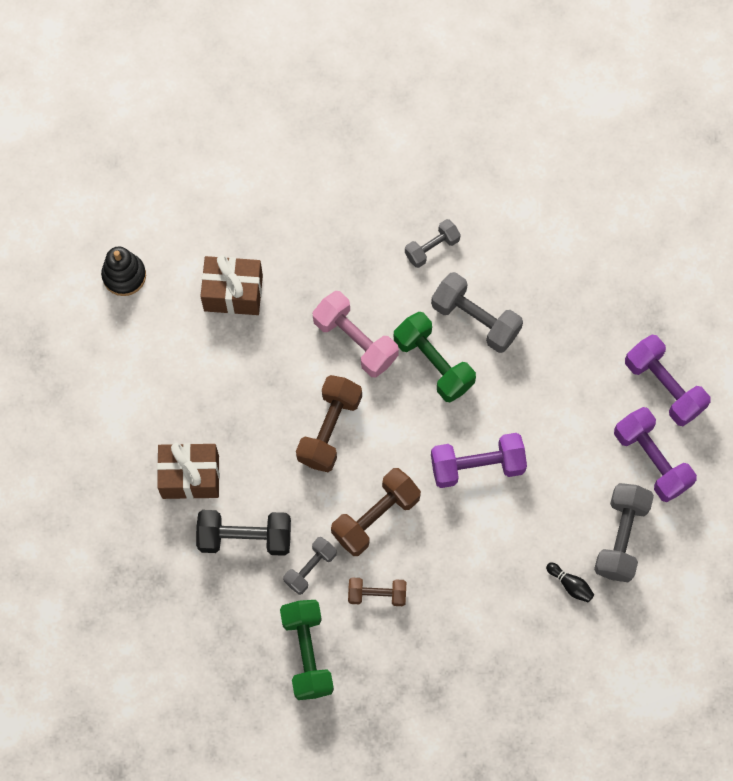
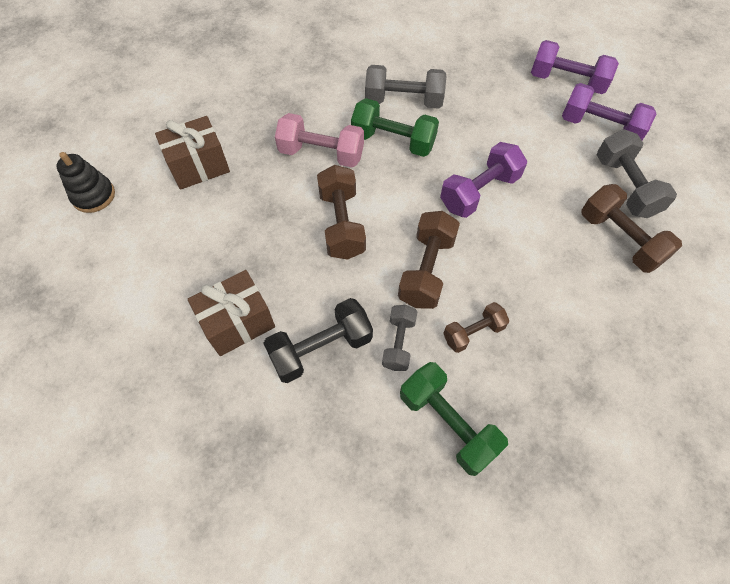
camera: 30 degrees left, 10 degrees down
grey dumbbell [405,219,461,268] -> none
black bowling pin [546,562,594,602] -> brown dumbbell [581,184,682,273]

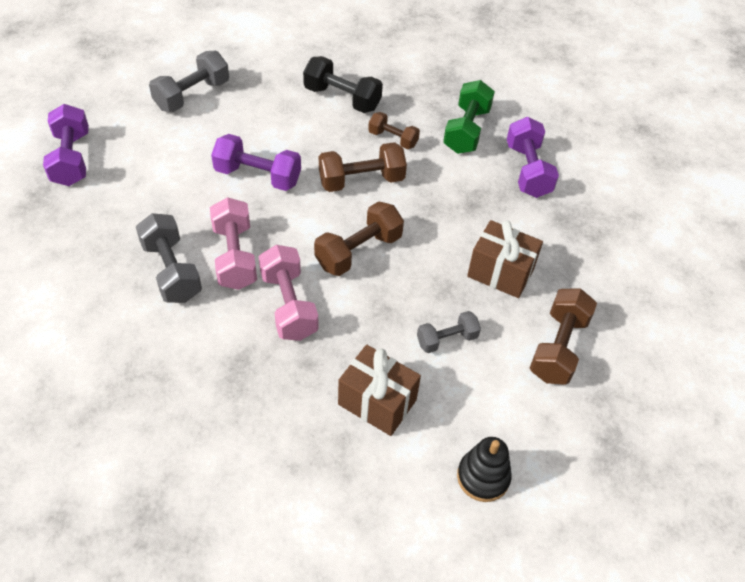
camera: 125 degrees left, 10 degrees down
black dumbbell [263,298,373,383] -> black dumbbell moved to [303,56,383,113]
green dumbbell [351,98,439,157] -> pink dumbbell [210,197,257,290]
grey dumbbell [382,305,417,371] -> grey dumbbell moved to [417,311,481,353]
purple dumbbell [562,83,656,140] -> purple dumbbell moved to [507,117,559,198]
brown dumbbell [581,184,682,273] -> brown dumbbell moved to [530,289,597,385]

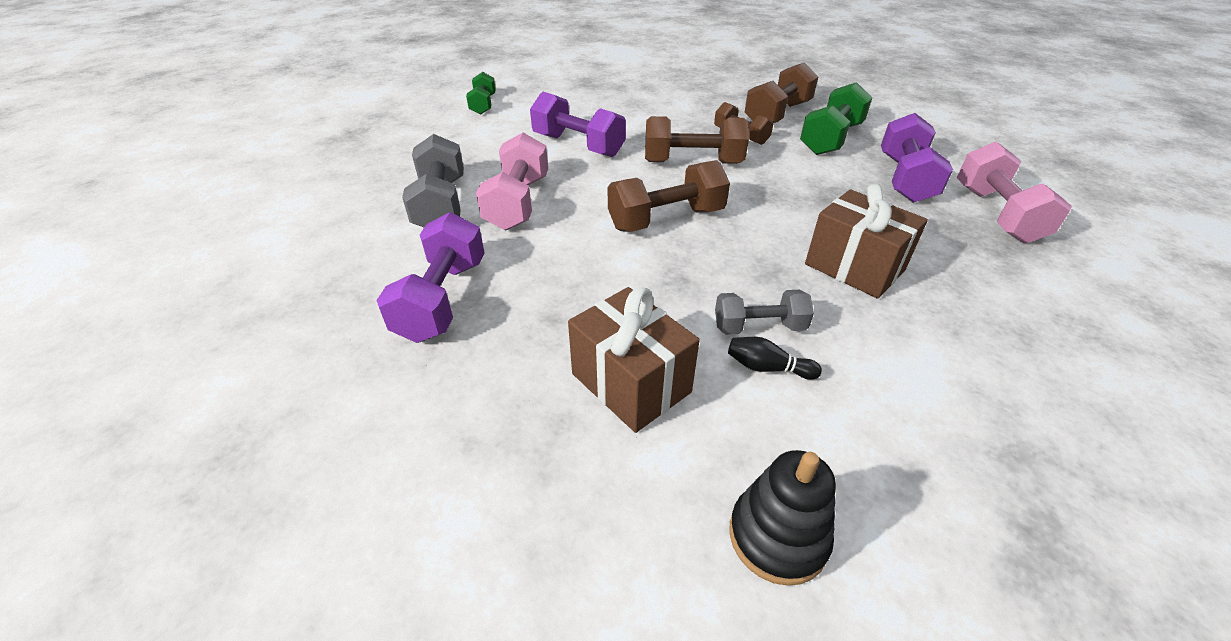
camera: 20 degrees right, 10 degrees down
purple dumbbell [43,104,89,186] -> purple dumbbell moved to [376,212,485,343]
grey dumbbell [149,51,229,112] -> none
pink dumbbell [259,245,319,341] -> pink dumbbell moved to [957,142,1072,243]
black dumbbell [303,56,383,113] -> none
brown dumbbell [530,289,597,385] -> brown dumbbell moved to [745,62,818,123]
none -> green dumbbell [466,72,496,115]
none -> black bowling pin [728,337,822,380]

